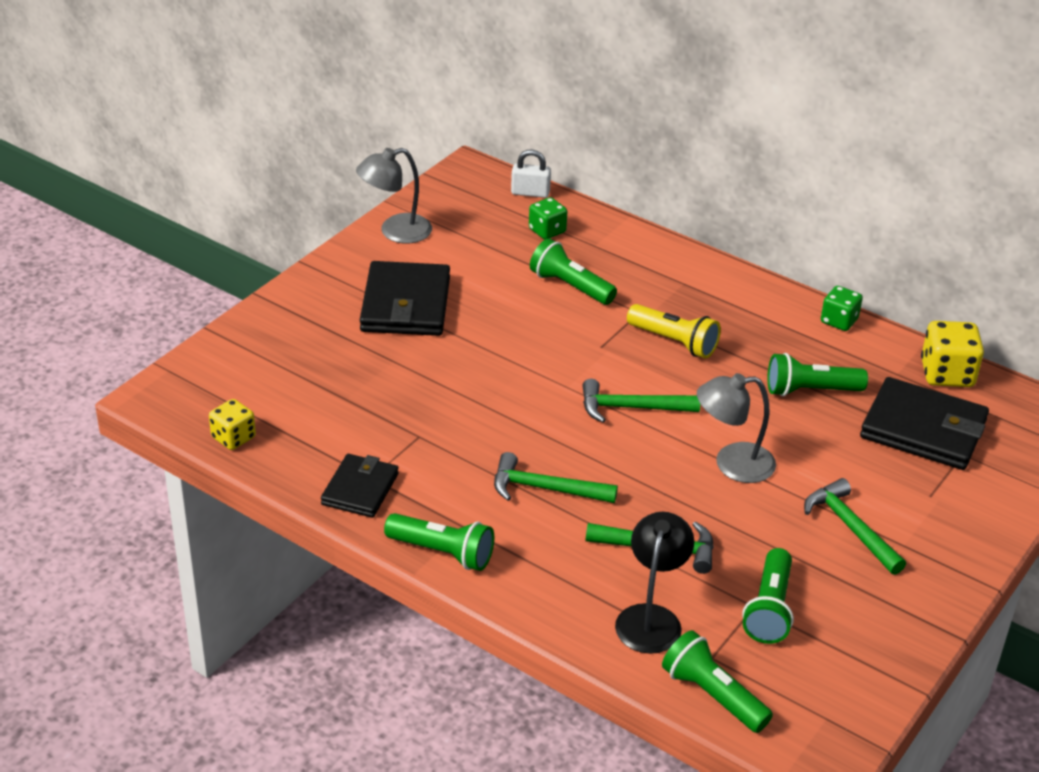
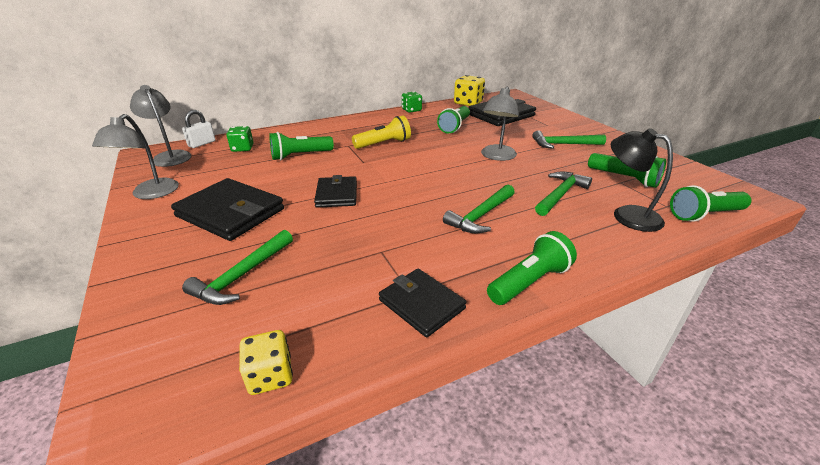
camera: 60 degrees left, 5 degrees down
green hammer [582,379,700,423] -> green hammer moved to [182,230,293,305]
none -> grey lamp [130,85,192,167]
none -> black wallet [314,175,357,208]

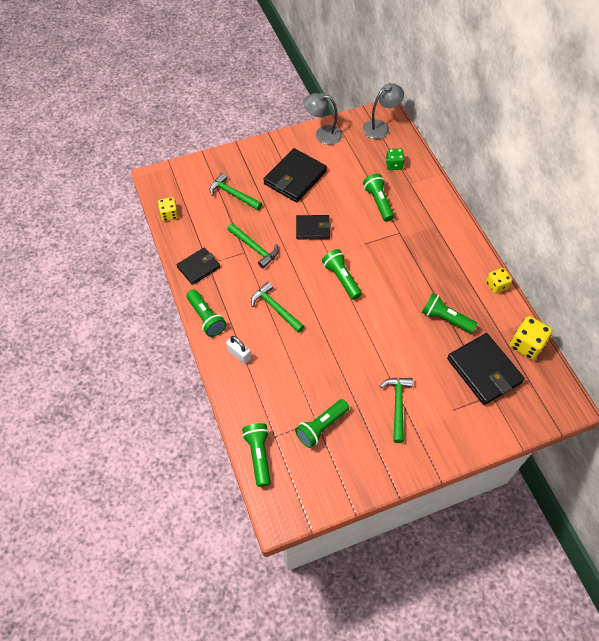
camera: 95 degrees right, 25 degrees up
white padlock [182,110,216,148] -> white padlock moved to [226,336,251,364]
yellow flashlight [352,115,411,149] -> none
green dice [402,91,422,113] -> yellow dice [486,268,512,294]
grey lamp [481,87,519,161] -> none
green hammer [535,172,592,216] -> green hammer moved to [227,223,279,269]
black lamp [611,128,673,232] -> none
none -> green flashlight [322,249,362,300]

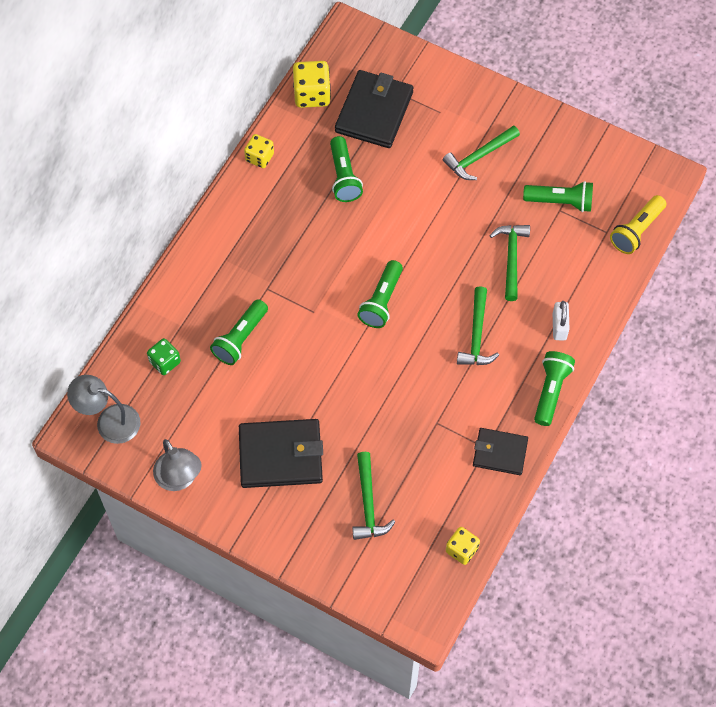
camera: 130 degrees left, 5 degrees up
green hammer [227,223,279,269] -> green hammer moved to [490,225,530,301]
green flashlight [242,423,271,487] -> yellow flashlight [610,195,666,254]
black wallet [296,215,331,239] -> none

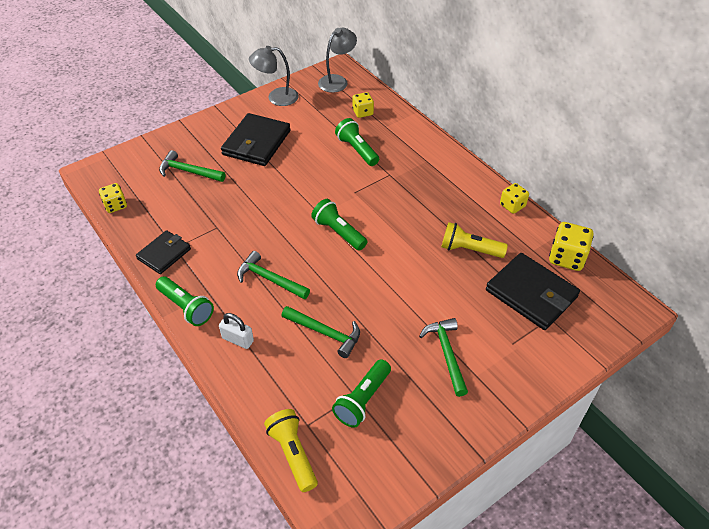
camera: 115 degrees right, 15 degrees down
green dice [147,338,181,375] -> yellow dice [352,92,374,118]
green flashlight [330,136,363,202] -> yellow flashlight [441,222,508,258]

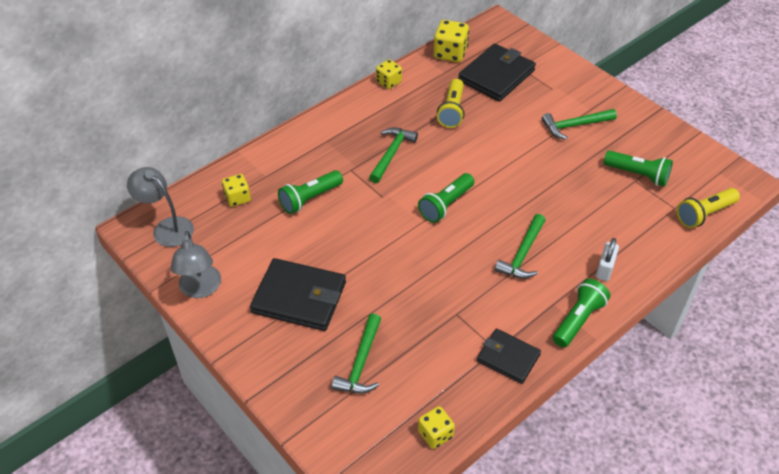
camera: 95 degrees left, 0 degrees up
green hammer [281,306,360,358] -> green hammer moved to [369,128,418,183]

